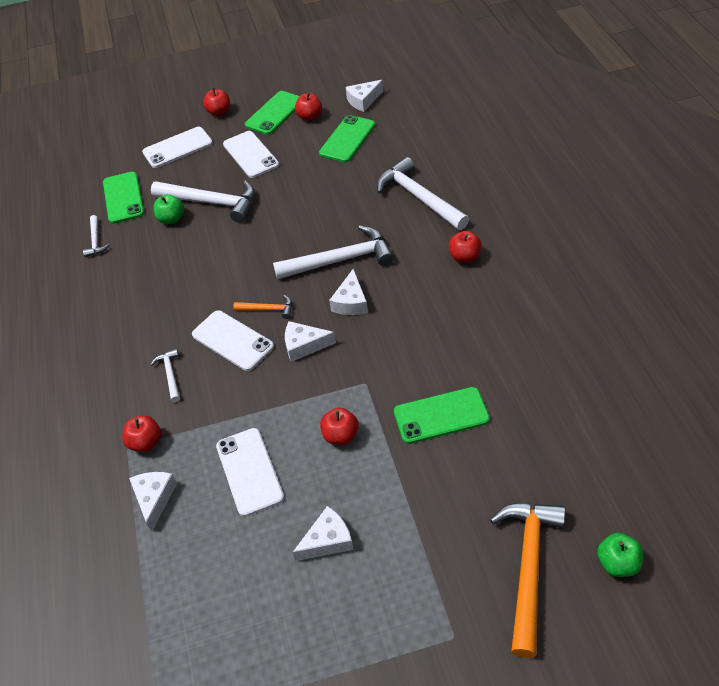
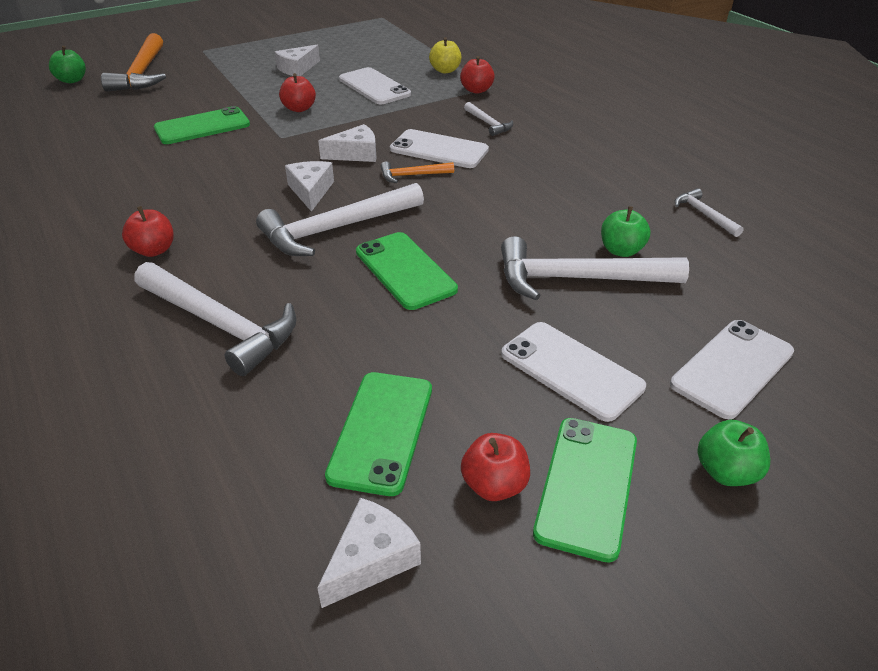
camera: 160 degrees right, 10 degrees down
green phone [103,172,144,224] -> green phone moved to [356,232,458,310]
white cheese [129,472,177,532] -> yellow apple [429,37,461,73]
red apple [203,87,230,116] -> green apple [697,420,770,486]

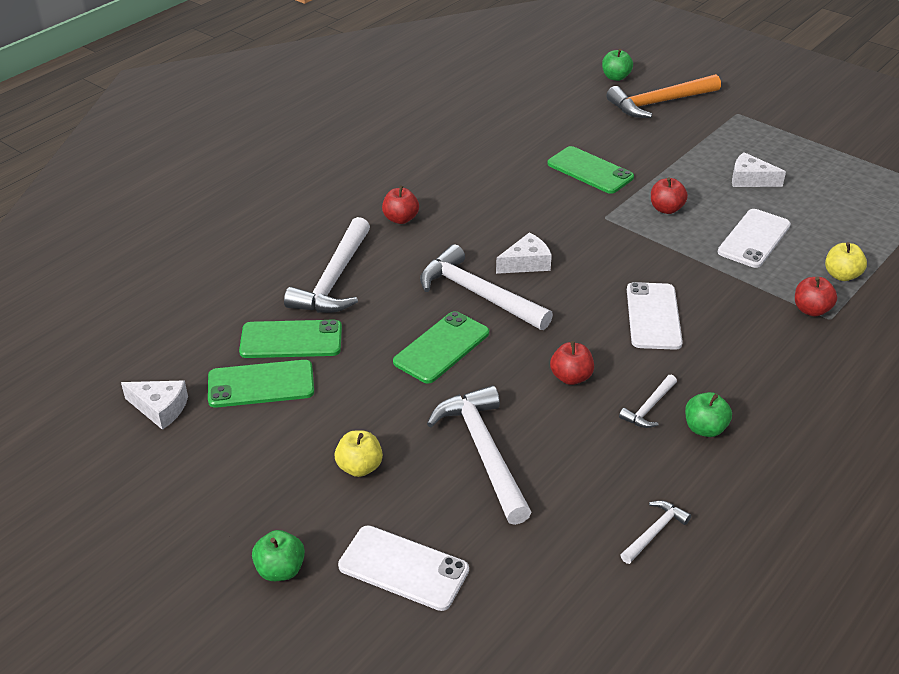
camera: 70 degrees right, 0 degrees up
white cheese [318,124,376,162] -> none
orange hammer [380,161,454,183] -> none
red apple [461,433,530,501] -> red apple moved to [550,341,594,385]
white hammer [464,102,513,136] -> white hammer moved to [619,375,677,428]
white phone [501,322,646,422] -> yellow apple [334,430,383,477]
green phone [533,418,637,563] -> green phone moved to [239,320,342,358]
green apple [601,206,651,257] -> green apple moved to [685,392,732,437]

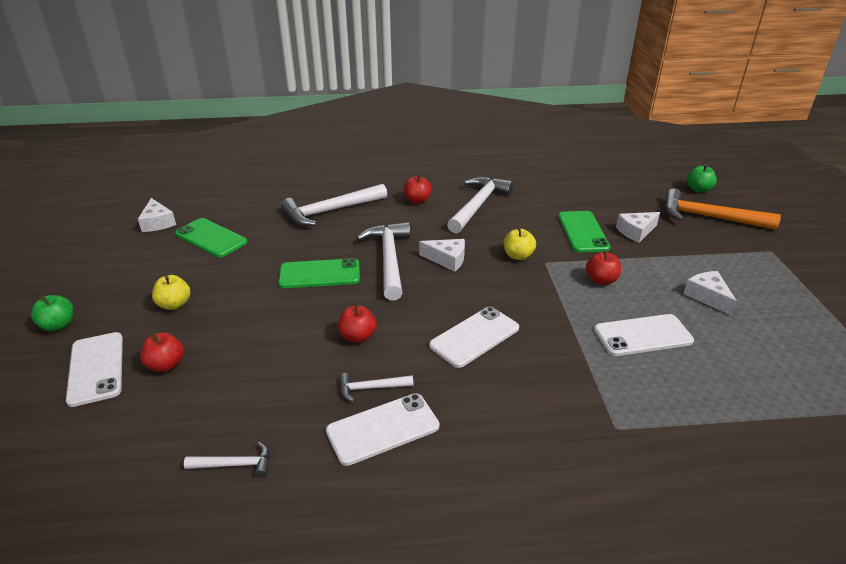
camera: 45 degrees right, 5 degrees down
green phone [239,320,342,358] -> none
white hammer [427,385,532,525] -> white hammer moved to [447,176,513,234]
green apple [685,392,732,437] -> white phone [326,393,440,466]
red apple [795,277,837,317] -> red apple moved to [140,332,184,372]
yellow apple [825,242,867,281] -> yellow apple moved to [504,227,536,260]
none -> white cheese [616,212,660,243]

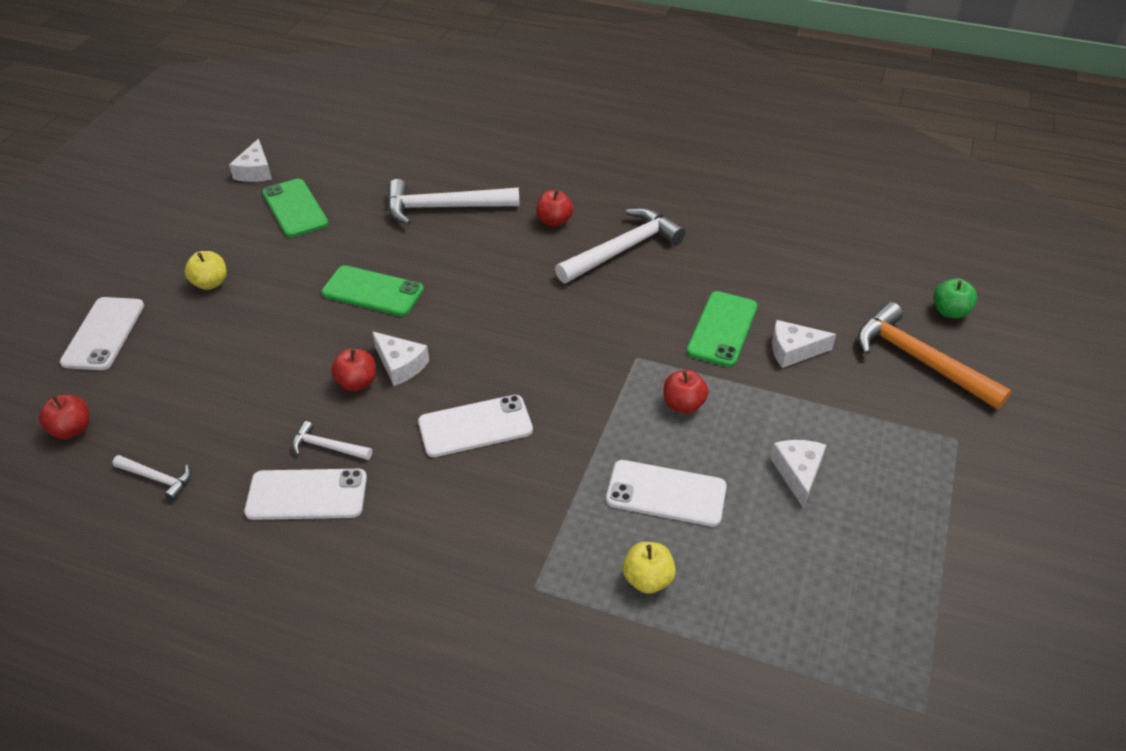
camera: 25 degrees right, 10 degrees up
green apple [31,295,74,332] -> none
red apple [140,332,184,372] -> red apple moved to [39,395,90,439]
white hammer [357,222,410,301] -> none
white cheese [419,239,465,272] -> white cheese moved to [372,331,429,386]
yellow apple [504,227,536,260] -> yellow apple moved to [623,542,676,594]

